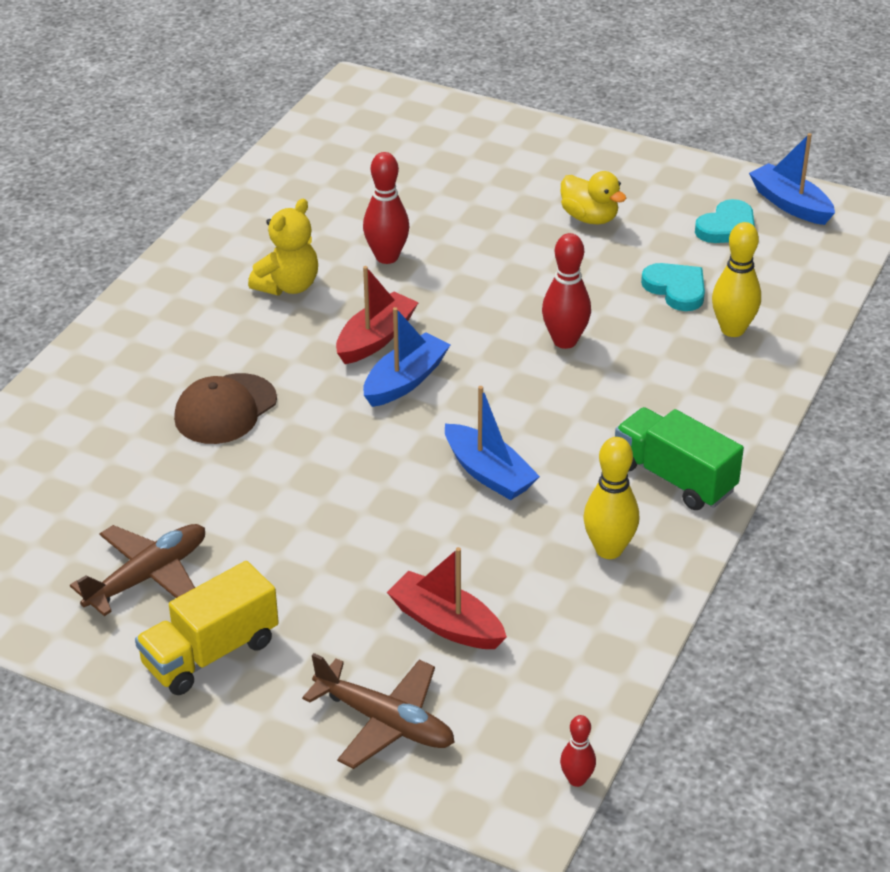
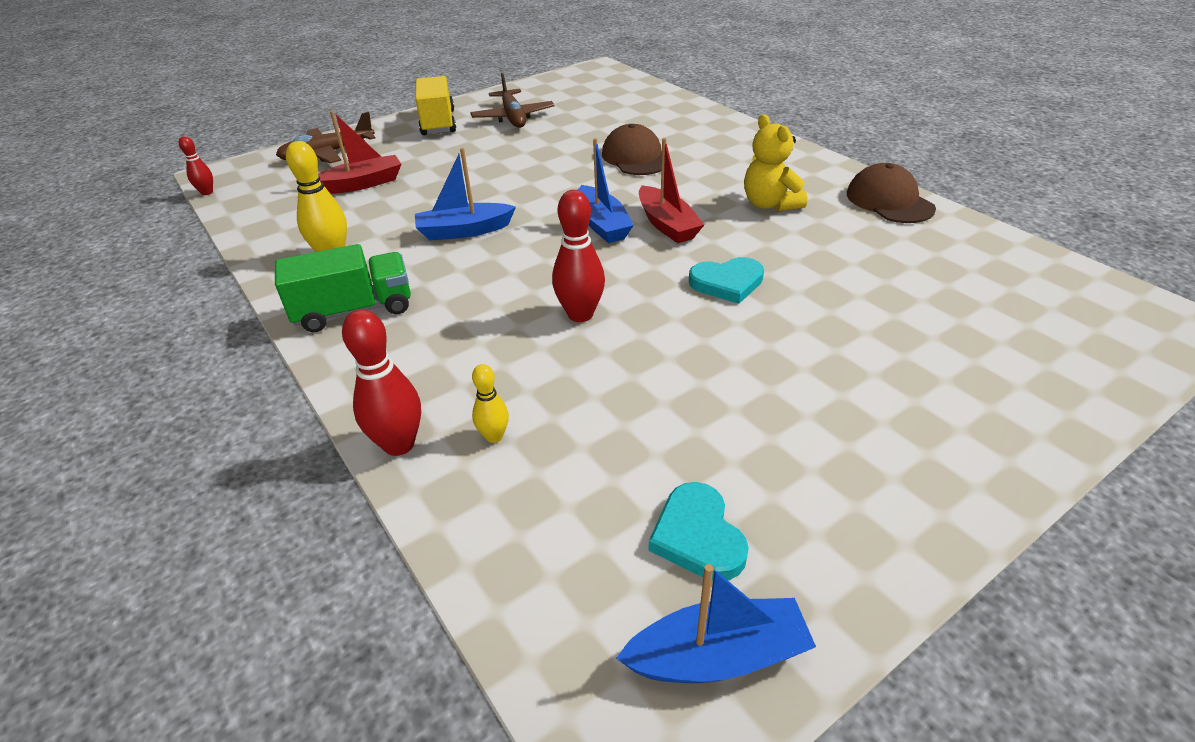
camera: 120 degrees right, 0 degrees up
red bowling pin [363,152,410,264] -> red bowling pin moved to [342,309,421,456]
yellow duck [561,171,626,224] -> none
turquoise heart [641,263,705,311] -> turquoise heart moved to [689,257,764,304]
yellow bowling pin [712,222,761,337] -> yellow bowling pin [472,364,509,443], size x0.57
none -> brown cap [847,163,936,223]

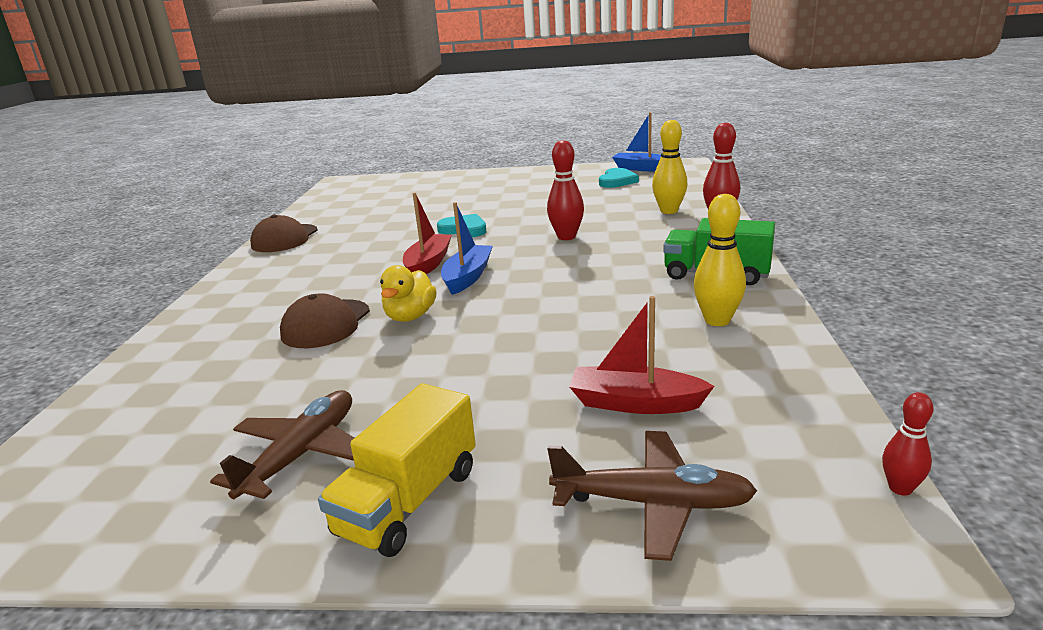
camera: 140 degrees left, 15 degrees down
blue boat [415,148,516,241] -> none
yellow bowling pin [472,364,509,443] -> yellow bowling pin [652,120,688,214], size x1.75
yellow teddy bear [744,114,807,211] -> none
none -> yellow duck [380,265,437,322]

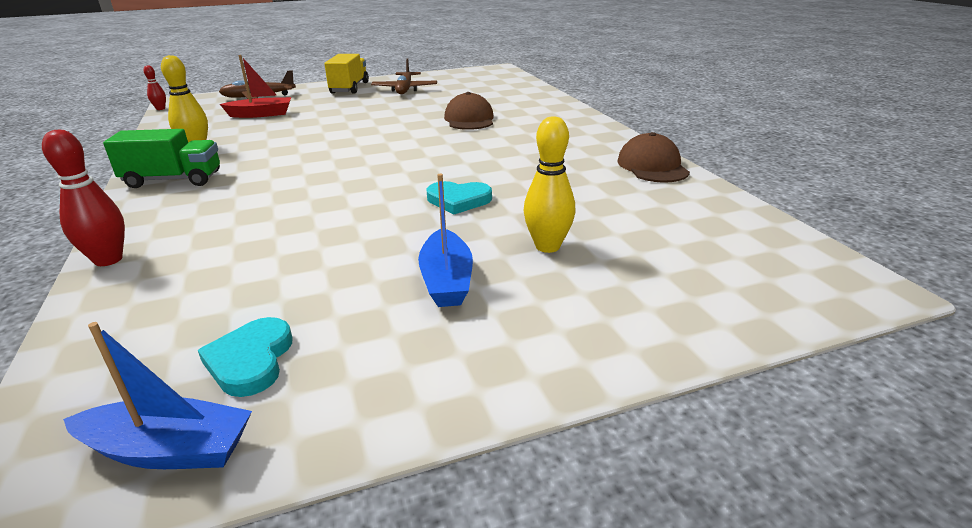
camera: 155 degrees right, 5 degrees up
yellow duck [380,265,437,322] -> none
red boat [403,193,452,274] -> none
blue boat [441,202,493,295] -> blue boat moved to [418,174,473,307]
red bowling pin [547,140,584,240] -> none
yellow bowling pin [652,120,688,214] -> yellow bowling pin moved to [524,116,575,253]

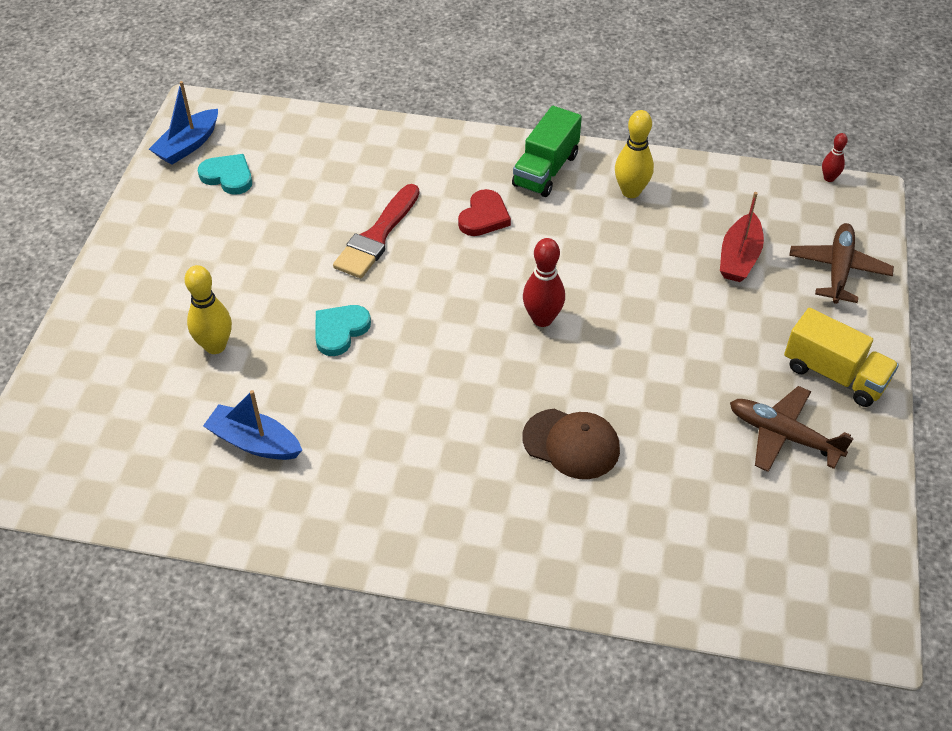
camera: 120 degrees right, 20 degrees up
red bowling pin [42,130,125,266] -> red bowling pin moved to [523,238,565,327]
blue boat [418,174,473,307] -> blue boat moved to [203,390,302,460]
brown cap [618,132,690,182] -> none
none -> red brush [333,184,419,278]
none -> red heart [458,189,511,236]

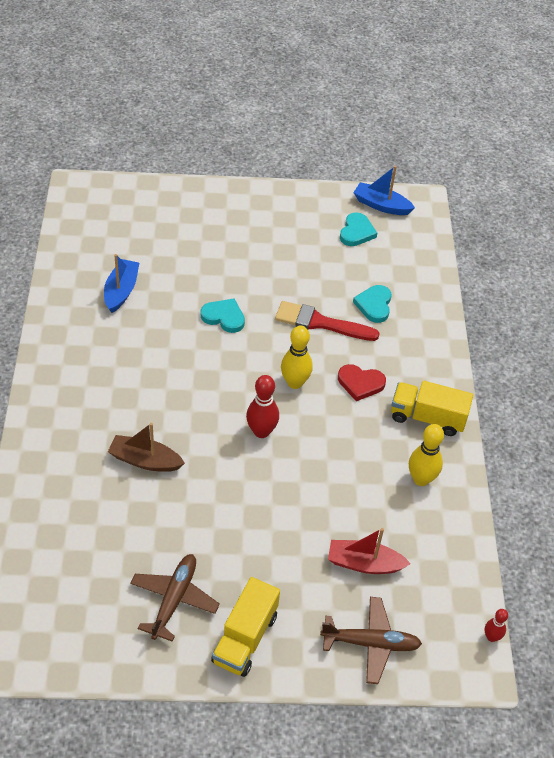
camera: 75 degrees right, 0 degrees up
yellow bowling pin [185,265,232,354] -> yellow bowling pin moved to [281,326,313,389]
green truck [512,106,582,197] -> yellow truck [391,381,473,436]
brown cap [522,409,620,479] -> brown boat [108,423,185,472]
none -> turquoise heart [353,285,392,323]

